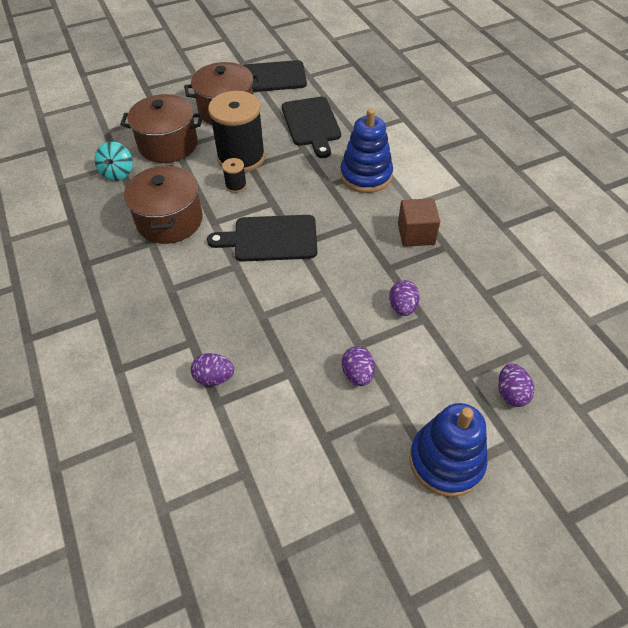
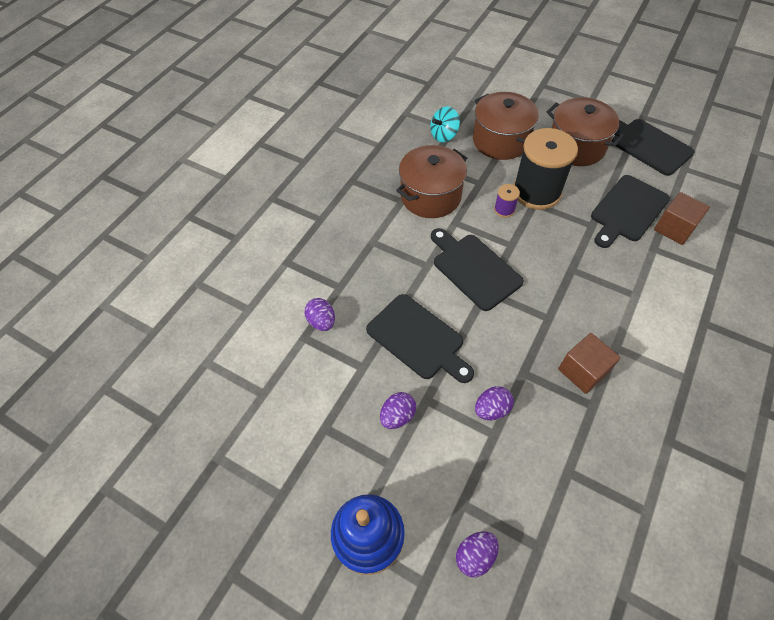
camera: 55 degrees right, 5 degrees up
black spool [222,158,247,193] -> purple spool [494,184,520,218]
blue stacking toy [340,109,393,193] -> none
none -> black cutting board [366,294,474,383]
none -> brown cube [654,192,710,245]

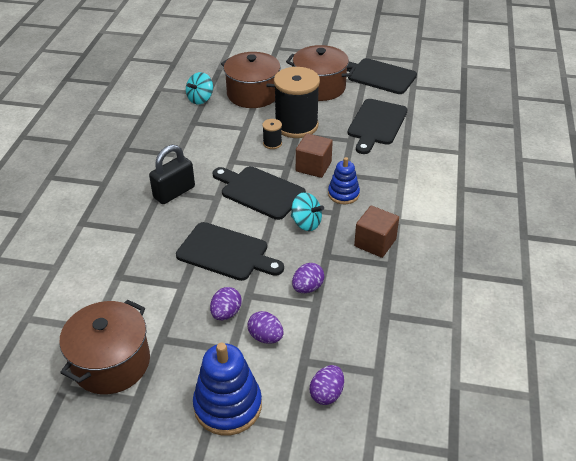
camera: 20 degrees left, 15 degrees down
purple egg [304,298,335,331] -> purple egg moved to [248,311,284,344]
brown pot [396,145,467,218] -> brown pot moved to [59,300,150,394]
purple spool [494,184,520,218] -> black spool [262,119,282,149]
brown cube [654,192,710,245] -> brown cube moved to [296,133,333,178]
none -> black padlock [149,145,195,204]
none -> turquoise spinning top [291,192,324,231]
none -> blue stacking toy [328,157,360,204]

